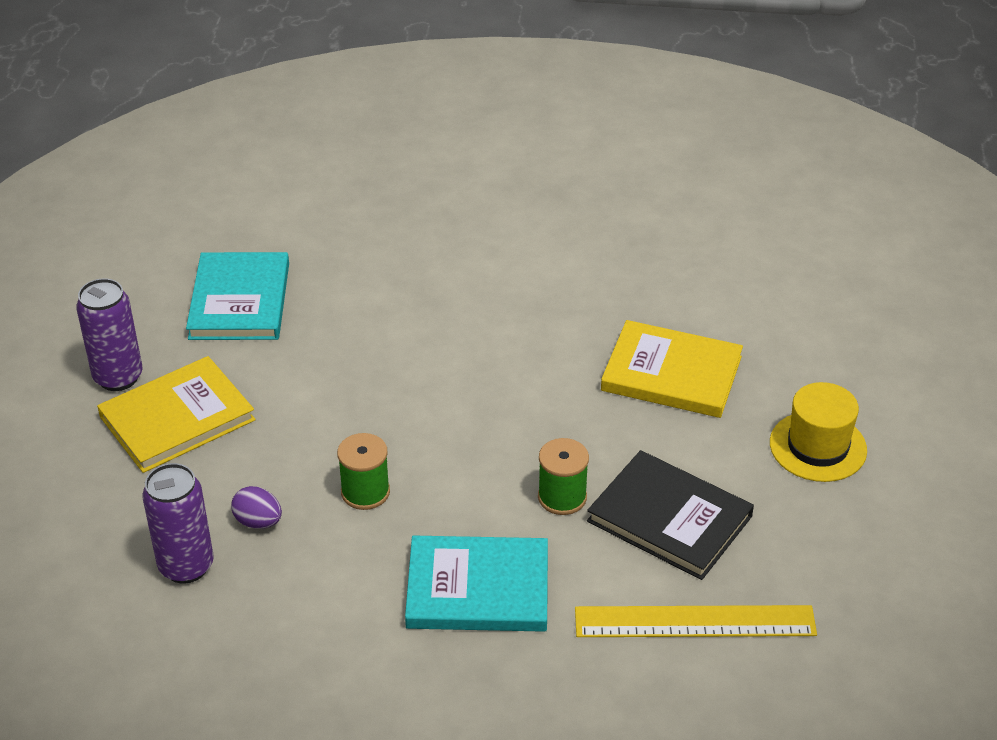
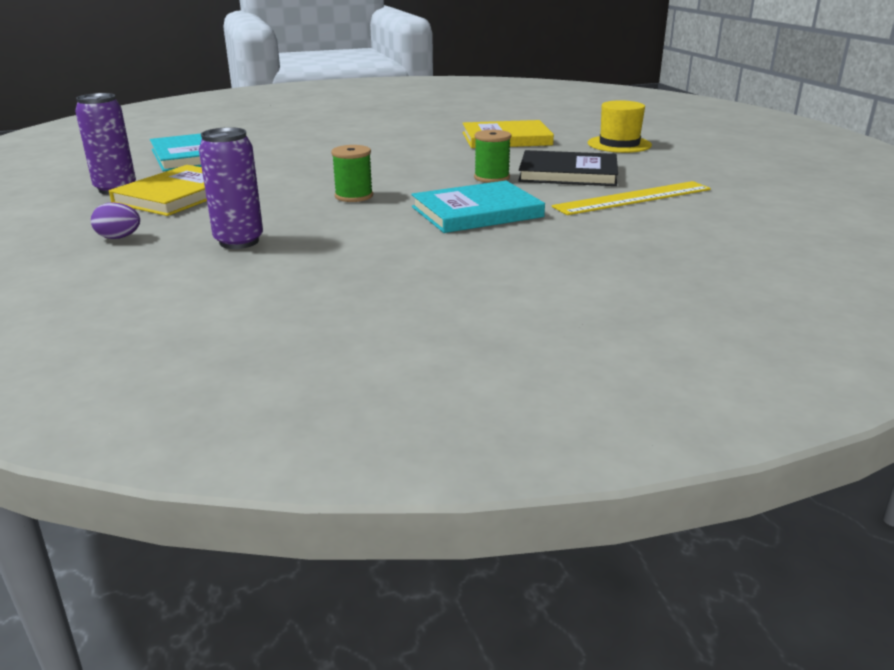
camera: 25 degrees left, 15 degrees down
purple egg [231,486,282,529] -> purple egg moved to [91,202,140,239]

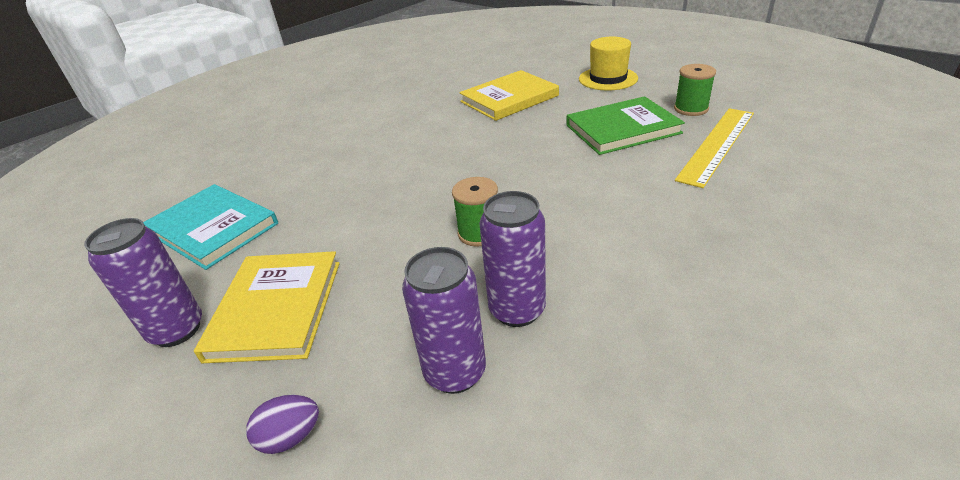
camera: 25 degrees left, 10 degrees up
turquoise book [411,180,545,233] -> none
green spool [474,130,511,183] -> green spool moved to [674,64,716,116]
black book [518,150,618,186] -> green book [566,96,685,155]
none -> purple can [479,191,546,327]

